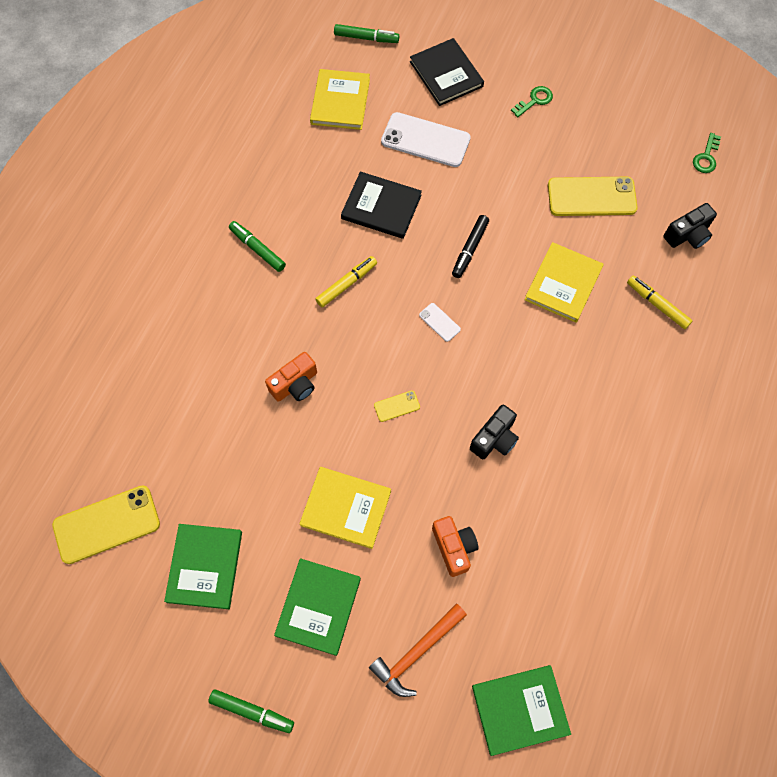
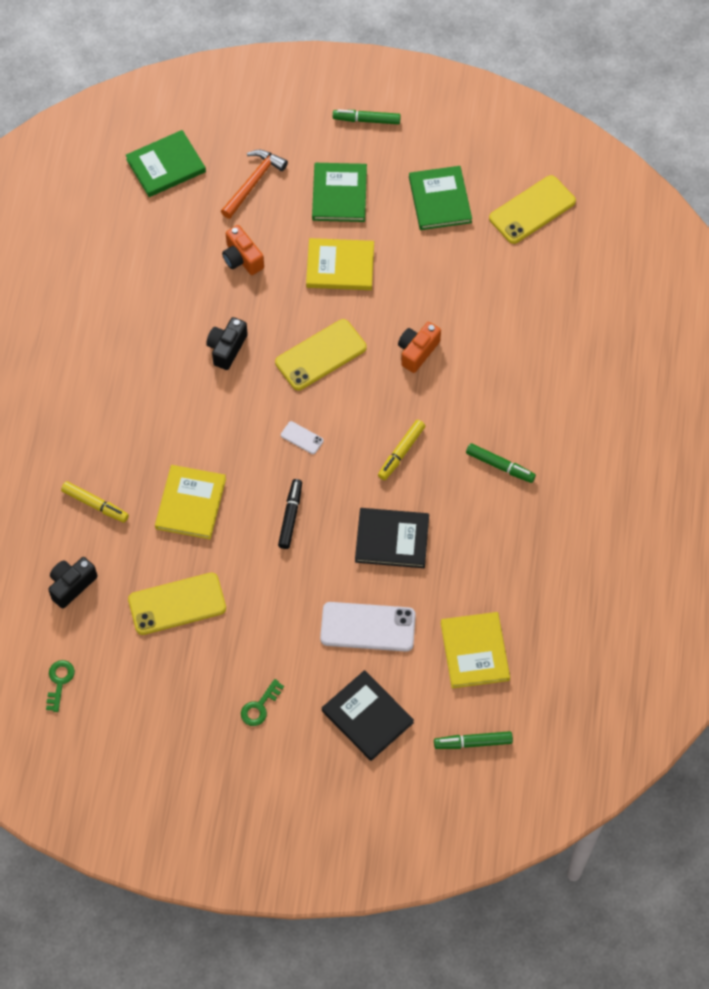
camera: 165 degrees right, 5 degrees down
yellow phone [374,390,420,422] -> yellow phone [275,319,366,390], size x2.18

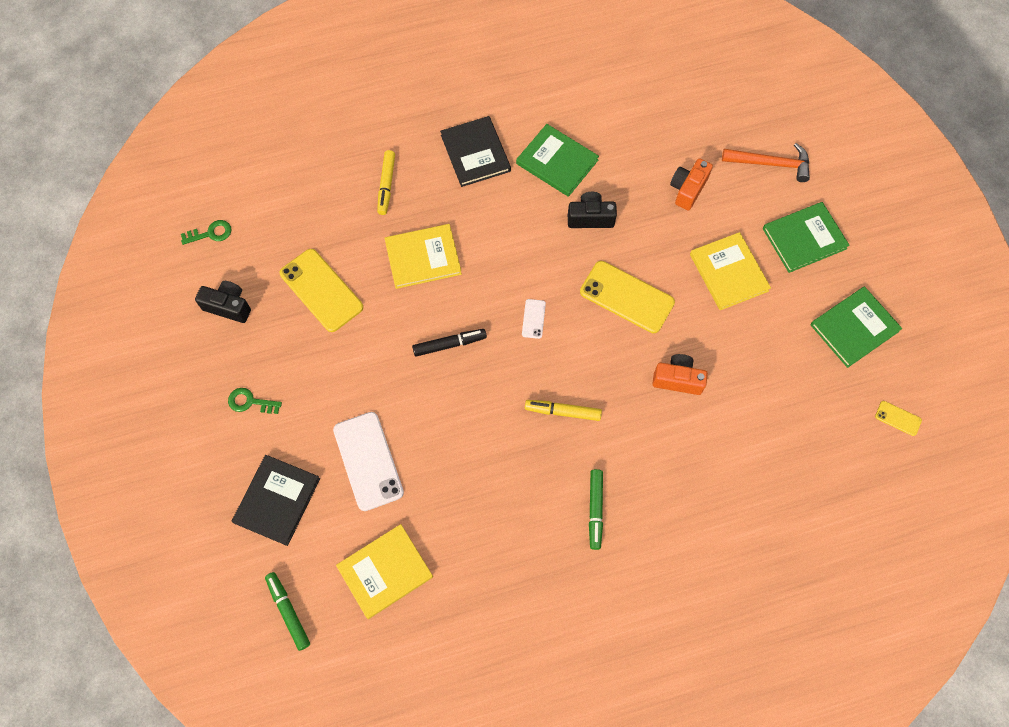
camera: 65 degrees right, 5 degrees up
black camera [48,557,97,609] -> black camera moved to [195,281,251,323]
green book [125,130,206,197] -> green book moved to [516,124,599,197]
green marker [333,109,401,124] -> none
black book [355,508,429,568] -> black book moved to [440,116,511,187]
yellow phone [489,175,576,244] -> yellow phone [875,401,922,436], size x0.46

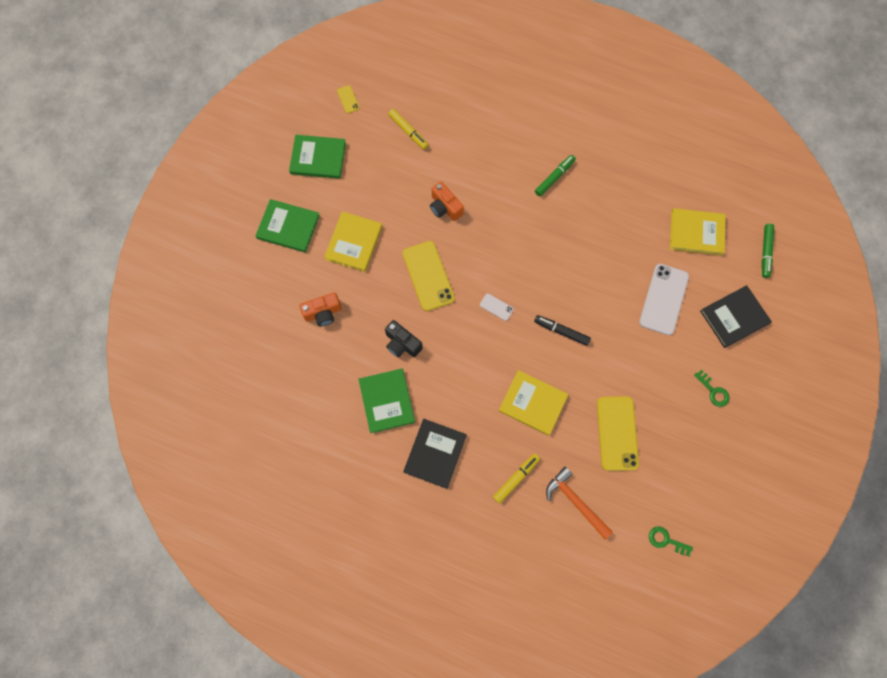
camera: 140 degrees left, 5 degrees up
black camera [195,281,251,323] -> none
white phone [522,299,546,339] -> white phone turned 75 degrees clockwise [480,293,514,321]
yellow marker [525,400,602,421] -> yellow marker moved to [388,109,429,150]
orange hammer [722,143,810,182] -> orange hammer moved to [546,467,613,539]

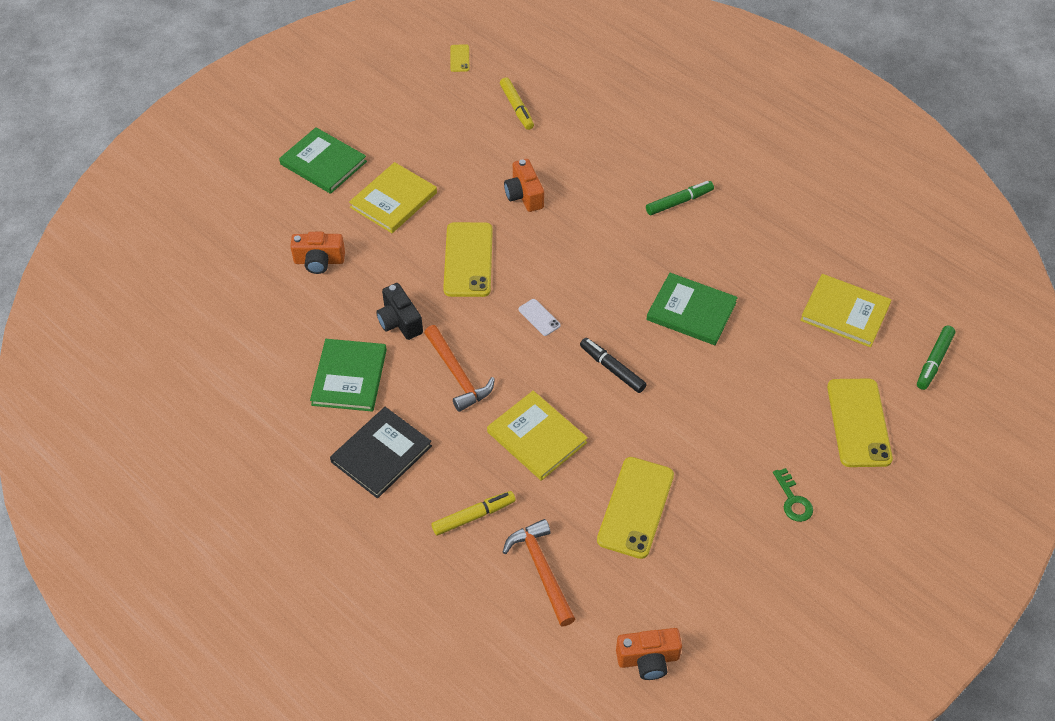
camera: 20 degrees right, 20 degrees down
green book [289,135,346,179] -> green book moved to [646,273,738,345]
white phone [639,264,689,335] -> none
green key [649,526,693,556] -> orange camera [616,628,682,680]
black book [700,285,772,348] -> yellow phone [827,379,893,467]
none -> orange hammer [424,325,495,412]

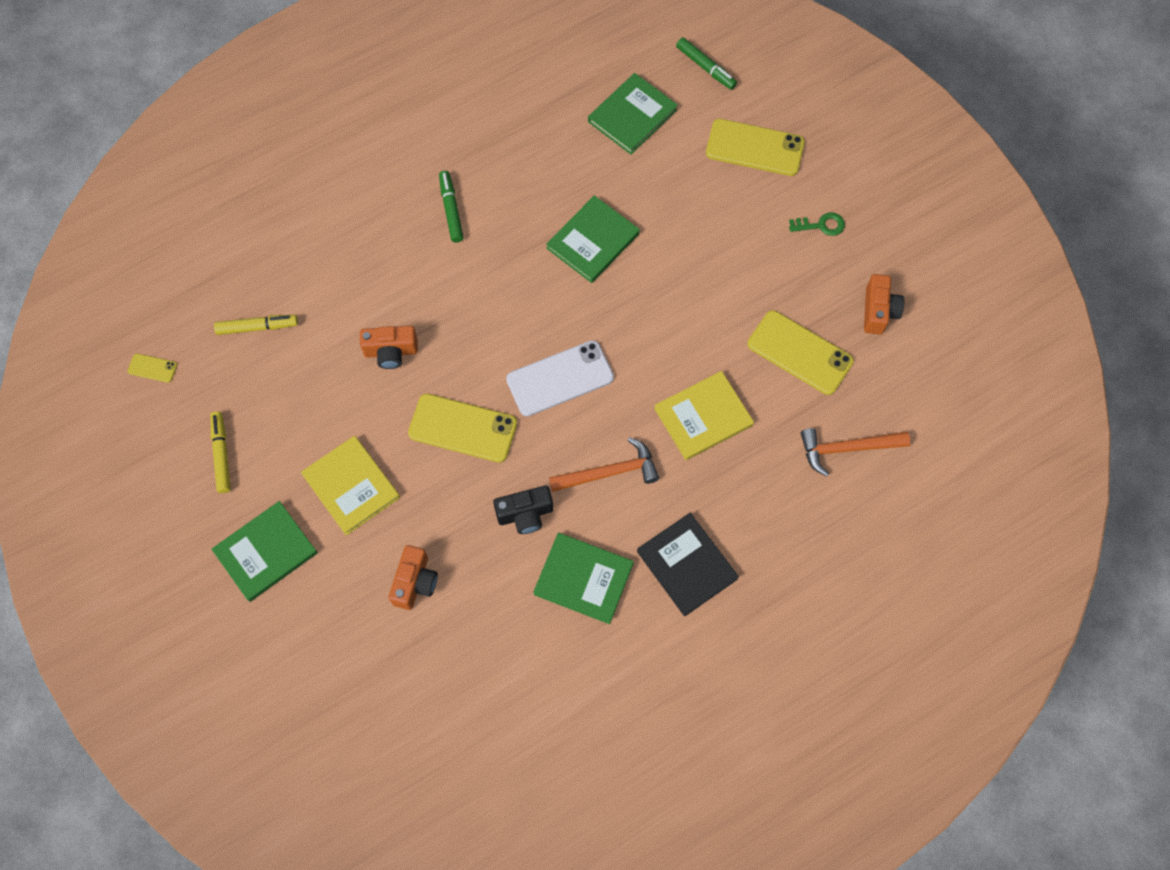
camera: 75 degrees left, 15 degrees up
yellow marker [431,491,516,536] -> yellow marker moved to [211,411,231,493]
white phone [519,299,561,336] -> white phone [506,340,614,416], size x2.18
black marker [580,338,647,393] -> none
orange camera [616,628,682,680] -> orange camera moved to [864,274,904,335]
yellow book [800,274,892,347] -> green book [588,73,678,154]

